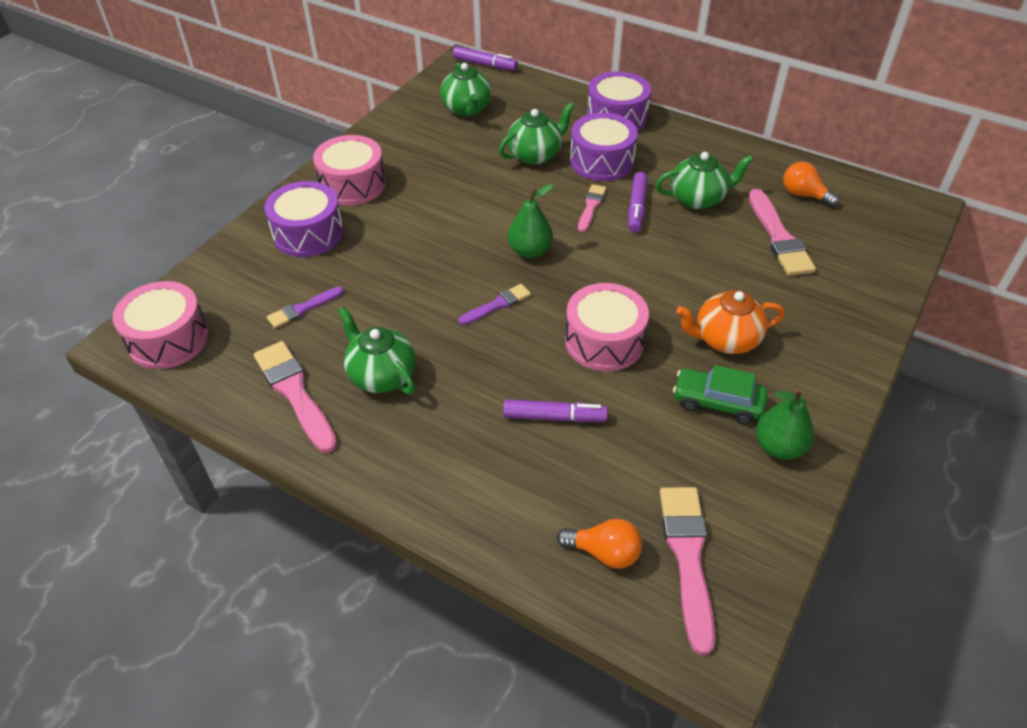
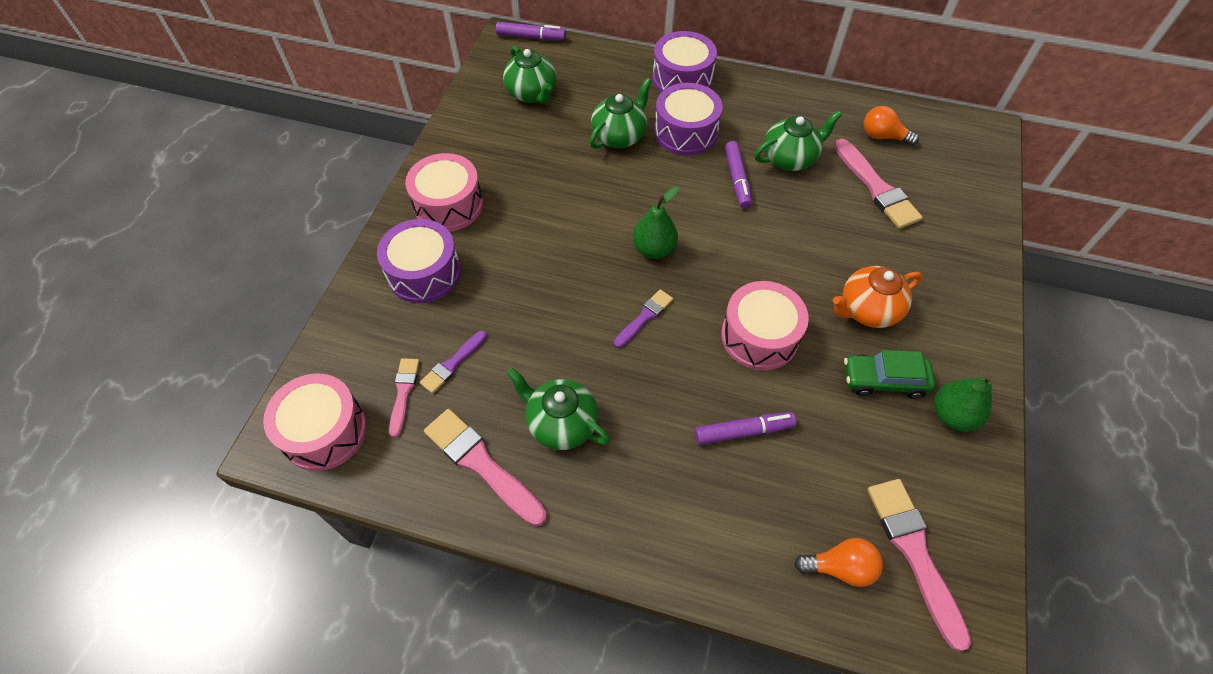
camera: 15 degrees left, 10 degrees up
pink brush [578,184,606,232] -> pink brush moved to [389,358,420,438]

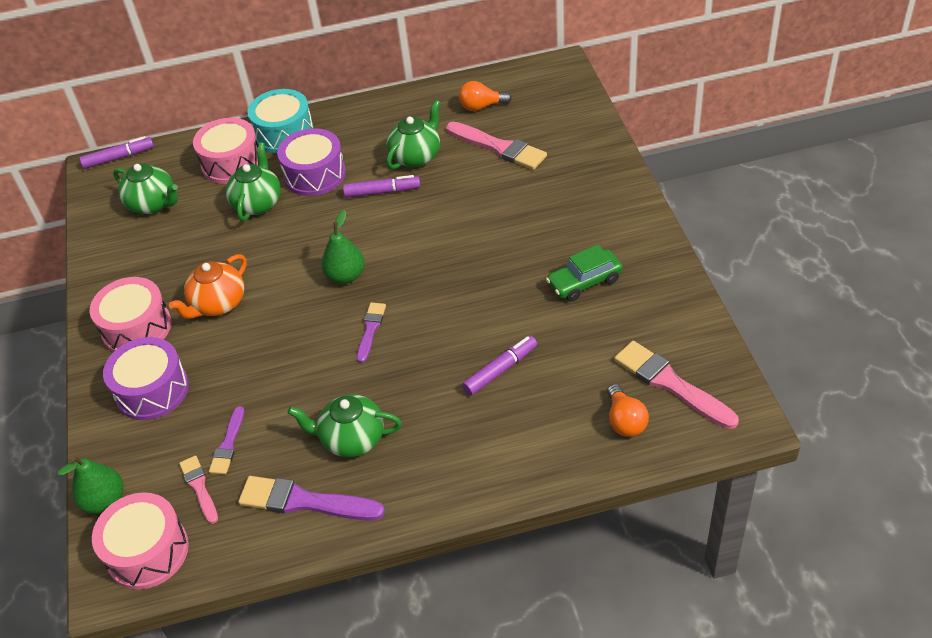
camera: 25 degrees left, 10 degrees down
pink brush [424,409,547,526] -> purple brush [238,476,385,521]
purple drum [652,31,717,92] -> turquoise drum [247,89,314,153]
pink drum [721,281,809,371] -> pink drum moved to [193,118,258,184]
purple marker [725,141,752,209] -> purple marker turned 60 degrees counterclockwise [343,175,420,198]
orange light bulb [794,538,883,587] -> orange light bulb turned 105 degrees clockwise [607,384,649,437]
orange teapot [833,266,923,328] -> orange teapot moved to [169,254,247,319]
green pear [934,375,992,432] -> green pear moved to [58,456,123,514]

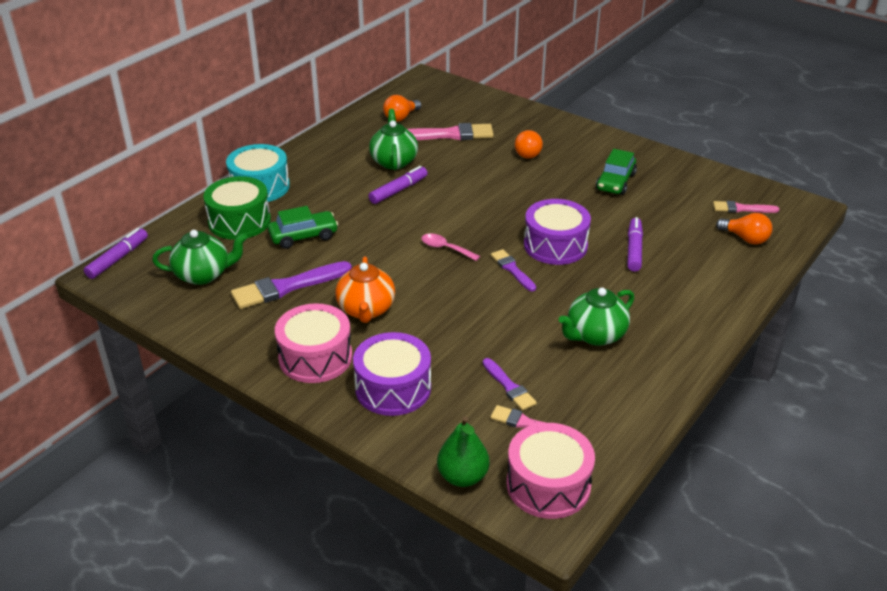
camera: 45 degrees left, 10 degrees down
pink drum [193,118,258,184] -> green drum [203,176,271,240]
green teapot [226,143,281,221] -> green car [268,206,338,249]
purple brush [238,476,385,521] -> purple brush moved to [231,261,352,309]
purple drum [277,128,346,196] -> purple drum moved to [524,199,591,265]
green pear [321,210,364,284] -> pink spoon [421,233,480,261]
pink brush [614,341,739,429] -> pink brush [713,201,779,213], size x0.58
none -> orange light bulb [515,130,543,159]

